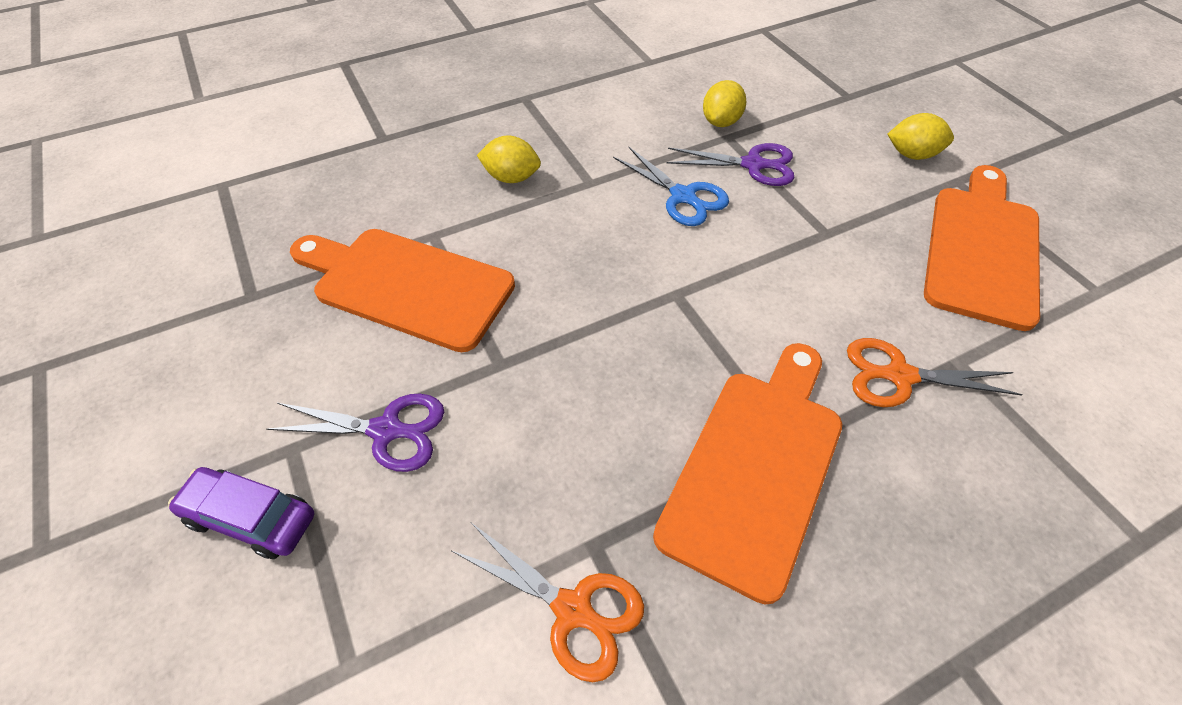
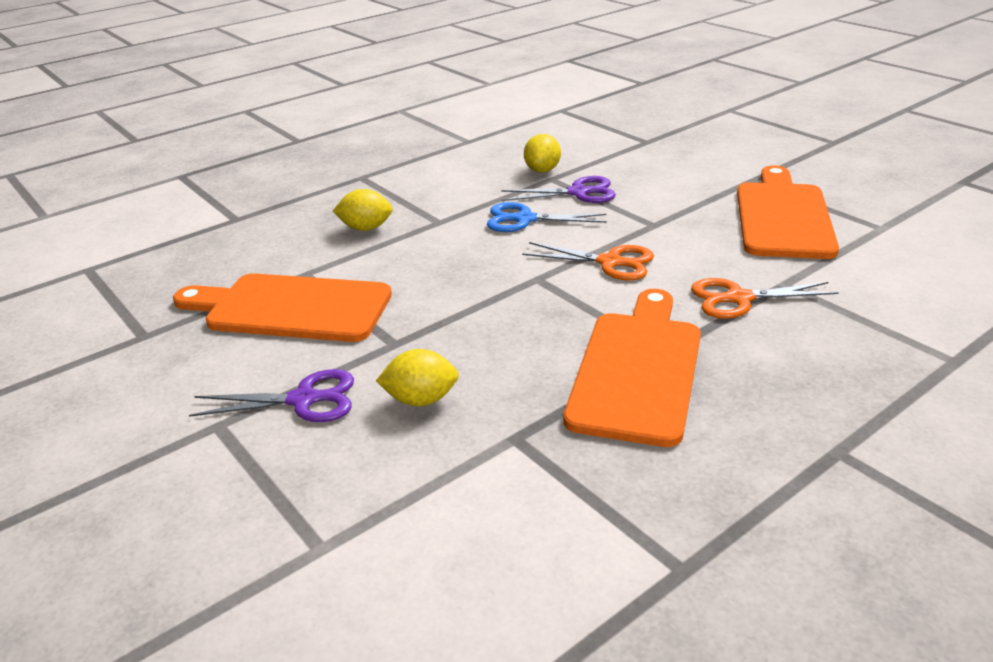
camera: 10 degrees left, 20 degrees down
purple car [168,467,314,559] -> none
orange scissors [452,523,644,682] -> orange scissors moved to [522,242,654,281]
blue scissors [613,147,729,226] -> blue scissors turned 150 degrees clockwise [487,202,607,232]
yellow lemon [887,113,954,160] -> yellow lemon moved to [376,349,459,406]

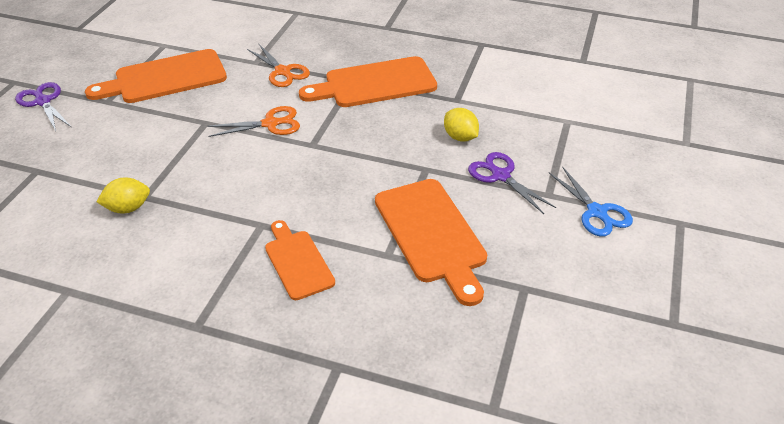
camera: 125 degrees left, 10 degrees up
yellow lemon [333,189,393,231] -> orange cutting board [265,220,335,300]
blue scissors [487,202,607,232] -> blue scissors moved to [549,166,633,237]
purple scissors [501,176,616,203] -> purple scissors moved to [15,82,71,131]
orange scissors [522,242,654,281] -> orange scissors turned 90 degrees clockwise [207,106,300,137]

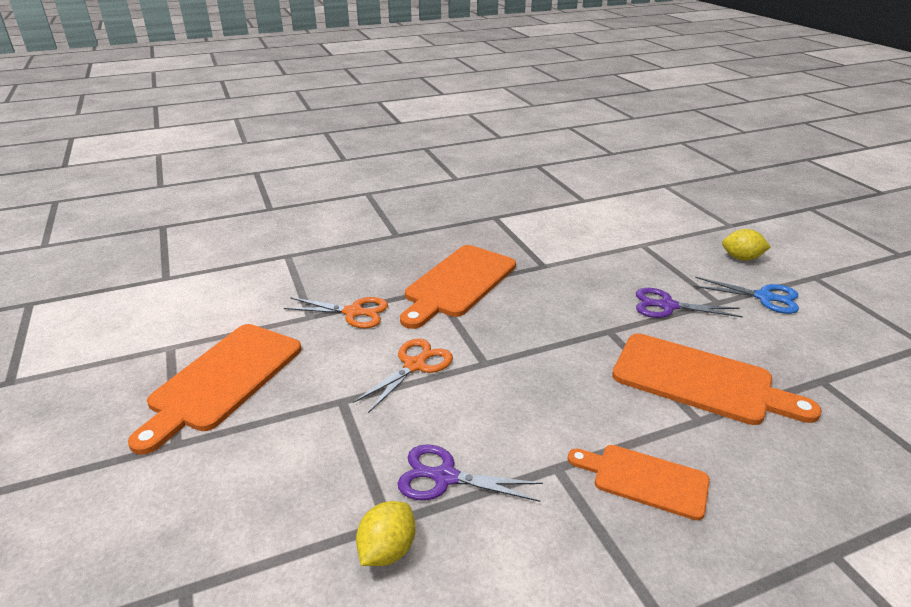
camera: 40 degrees left, 10 degrees down
purple scissors [15,82,71,131] -> purple scissors moved to [397,444,543,502]
yellow lemon [444,108,479,142] -> yellow lemon moved to [722,229,771,261]

